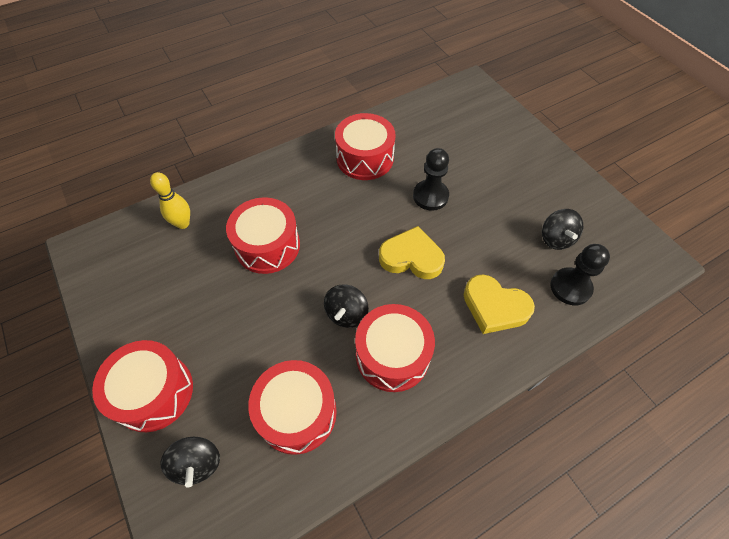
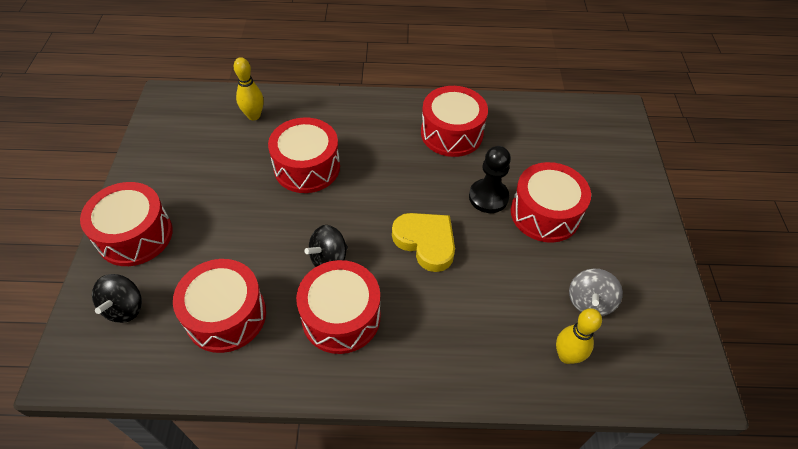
camera: 30 degrees right, 5 degrees down
yellow heart [464,275,535,334] -> none
black spinning top [542,209,583,250] -> grey spinning top [569,269,623,316]
black pawn [551,244,610,305] -> yellow bowling pin [556,308,602,364]
none -> red drum [511,162,591,243]

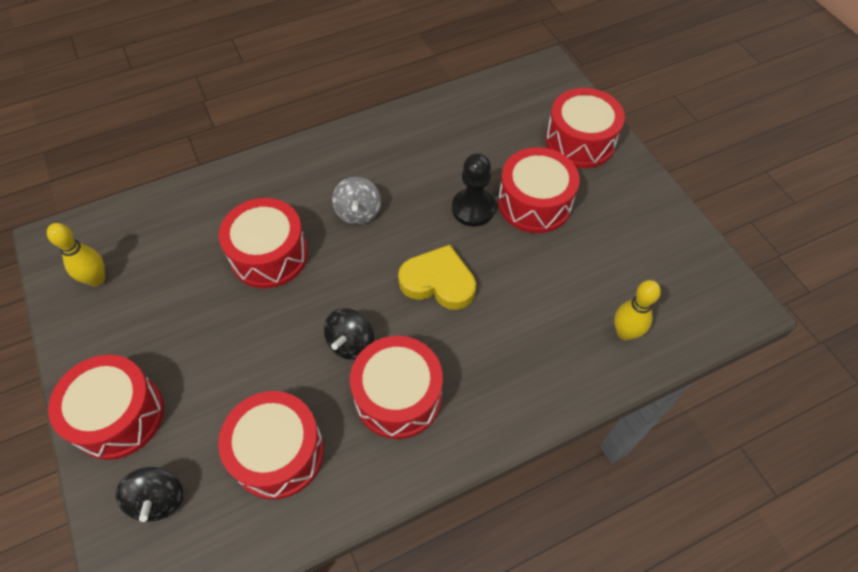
camera: 25 degrees left, 5 degrees up
yellow bowling pin [234,57,264,120] -> yellow bowling pin moved to [47,223,105,286]
red drum [421,86,488,157] -> red drum moved to [546,88,625,168]
grey spinning top [569,269,623,316] -> grey spinning top moved to [332,177,381,225]

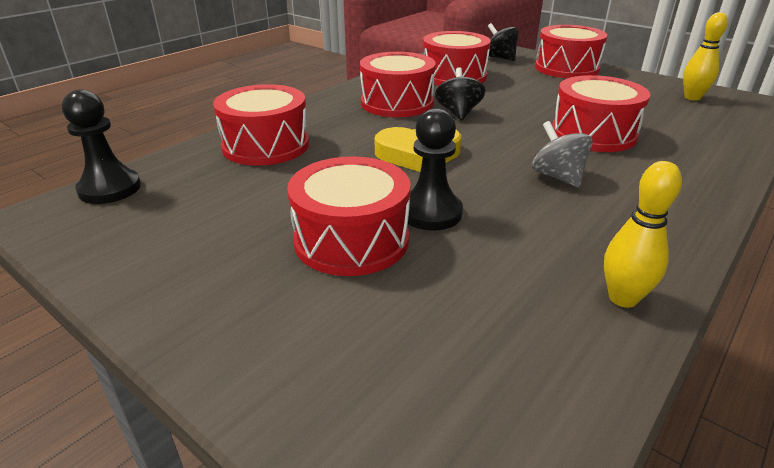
camera: 155 degrees right, 25 degrees down
red drum [546,88,625,168] -> red drum moved to [213,84,309,166]
yellow bowling pin [614,280,661,341] -> yellow bowling pin moved to [604,161,682,308]
none -> black pawn [62,89,141,204]

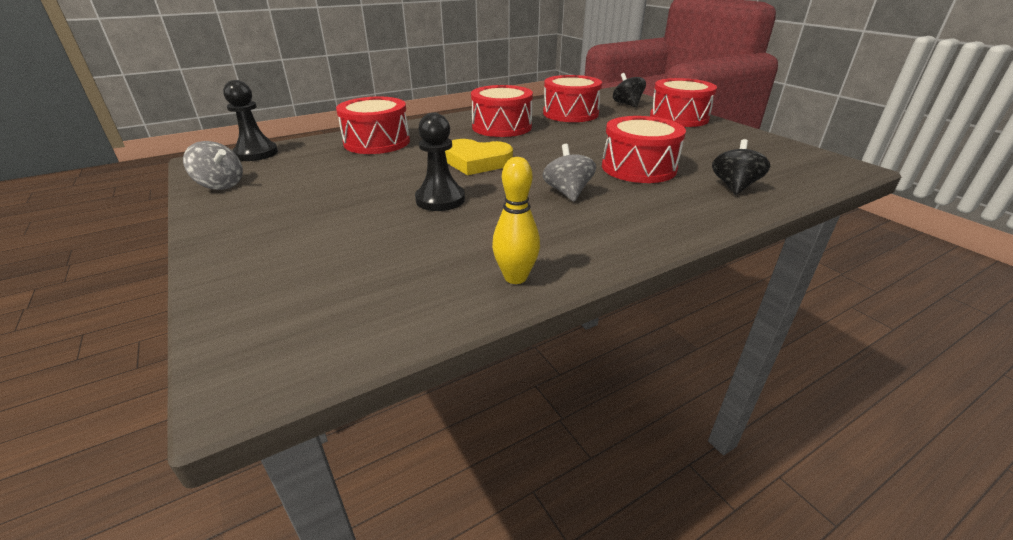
camera: 20 degrees right, 0 degrees up
red drum [287,156,411,276] -> none
black spinning top [435,67,485,121] -> black spinning top moved to [712,139,770,195]
yellow bowling pin [683,12,728,101] -> none
none -> grey spinning top [183,141,243,190]

